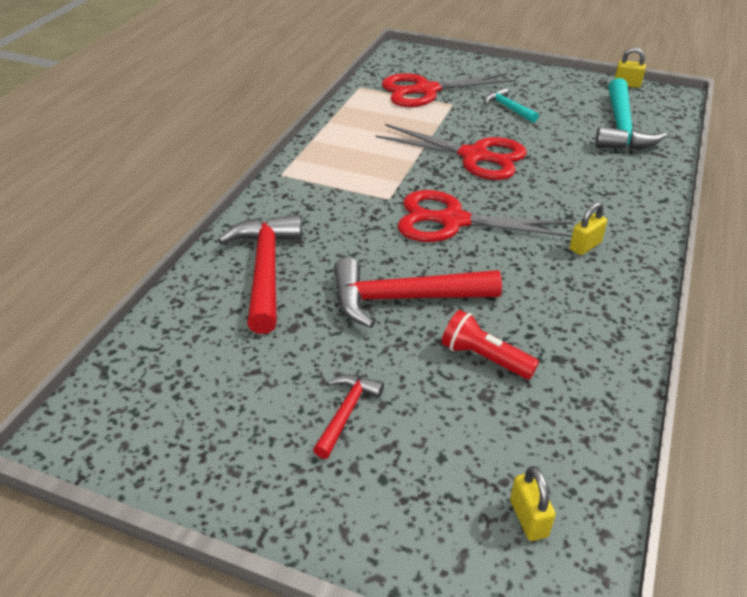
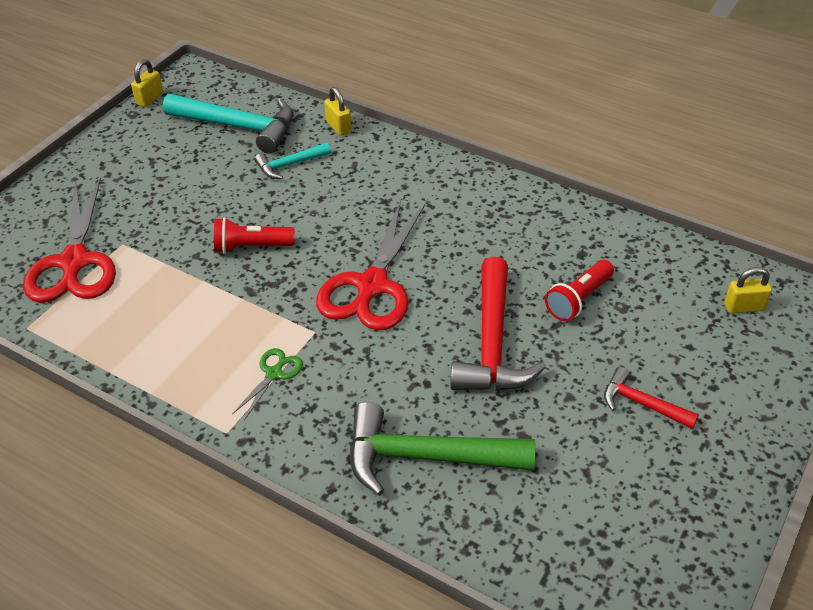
camera: 80 degrees left, 5 degrees up
red hammer [218,215,302,334] -> green hammer [350,402,535,496]
red scissors [375,124,527,180] -> red flashlight [214,217,294,254]
turquoise hammer [484,87,539,123] -> turquoise hammer moved to [255,143,331,179]
yellow padlock [570,202,607,255] -> yellow padlock moved to [324,87,352,136]
none -> green scissors [232,348,303,420]

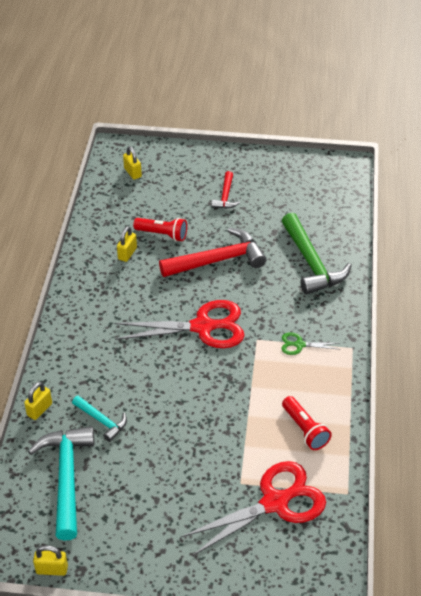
camera: 115 degrees left, 0 degrees up
red flashlight [214,217,294,254] -> red flashlight moved to [282,396,332,450]
none -> yellow padlock [117,226,137,262]

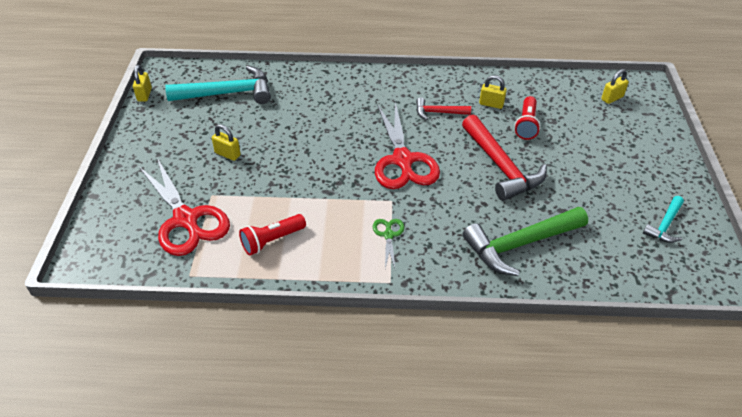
camera: 85 degrees right, 0 degrees up
yellow padlock [24,382,52,420] -> yellow padlock moved to [212,124,241,161]
turquoise hammer [72,396,127,442] -> turquoise hammer moved to [643,196,684,243]
red hammer [211,171,240,209] -> red hammer moved to [416,97,471,120]

